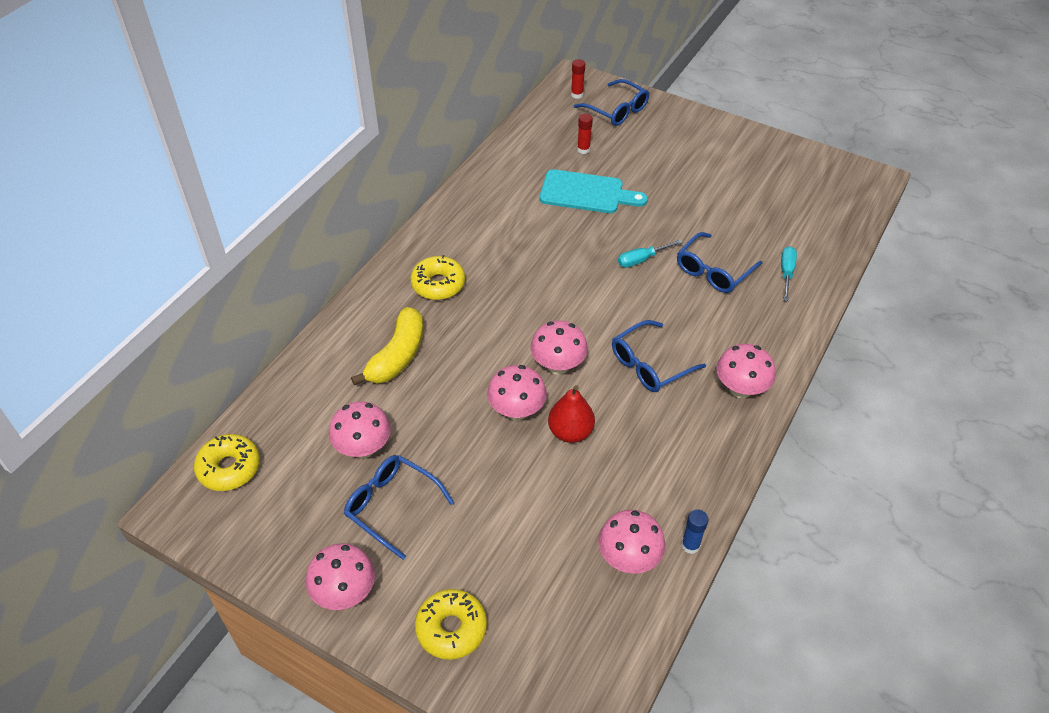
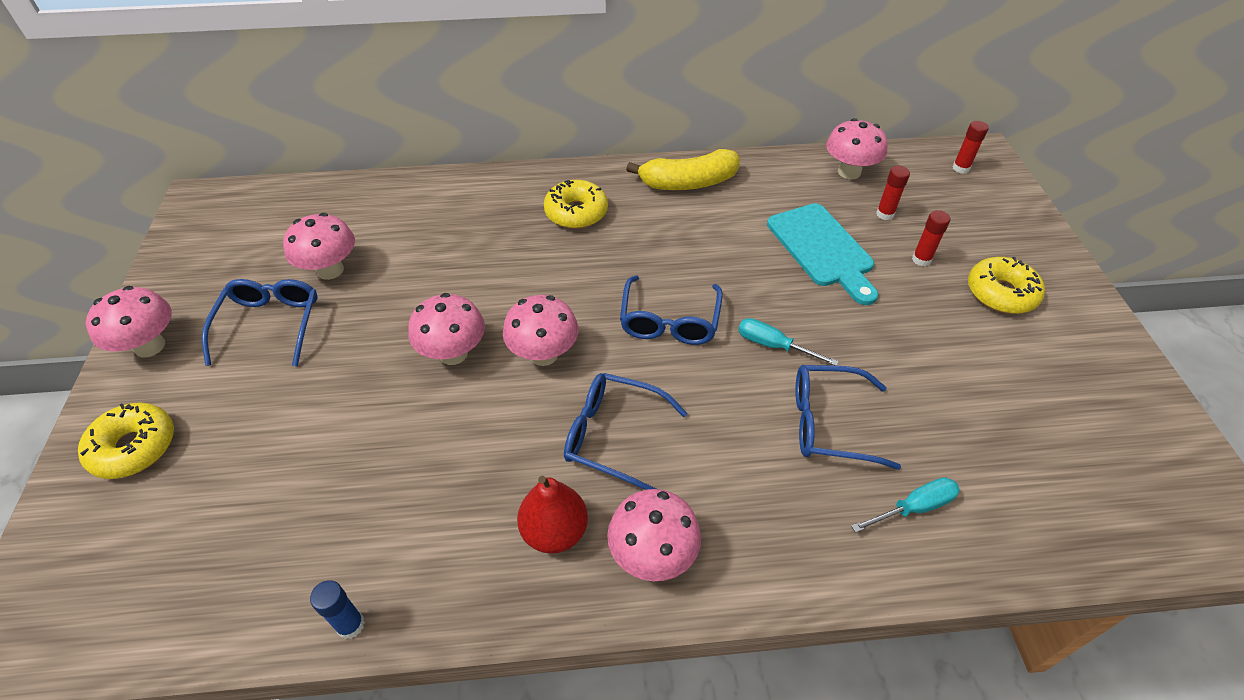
camera: 55 degrees right, 0 degrees up
yellow donut [194,434,260,491] -> yellow donut moved to [968,257,1045,314]
yellow banana [351,307,423,386] -> yellow banana moved to [626,149,740,190]
red pear [548,385,595,443] -> red pear moved to [517,476,588,554]
blue glasses [574,79,649,126] -> blue glasses moved to [620,275,723,345]
pink mushroom [598,510,665,574] -> pink mushroom moved to [826,118,888,179]
none -> red glue stick [912,210,950,266]

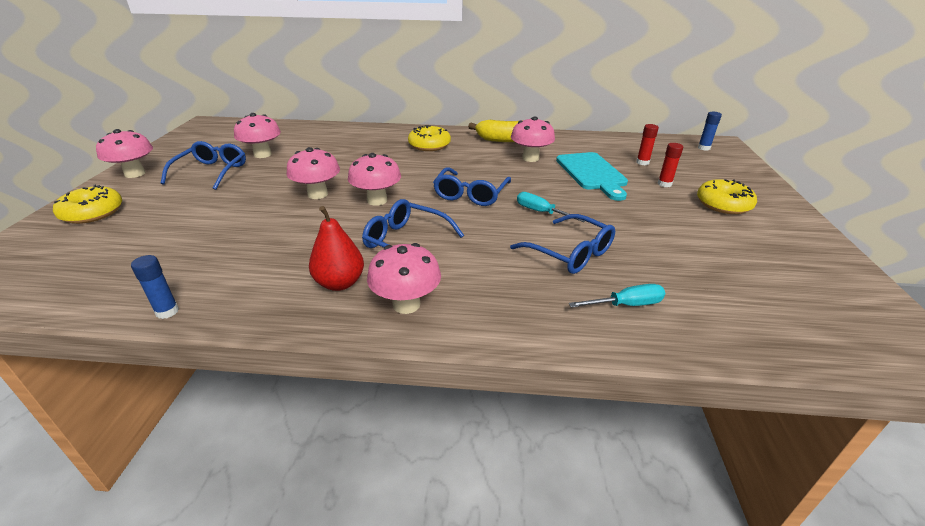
camera: 10 degrees right, 15 degrees down
blue glasses [795,365,901,470] -> blue glasses turned 150 degrees counterclockwise [510,214,615,274]
pink mushroom [826,118,888,179] -> pink mushroom moved to [511,116,555,162]
red glue stick [952,121,989,174] -> blue glue stick [698,112,722,151]

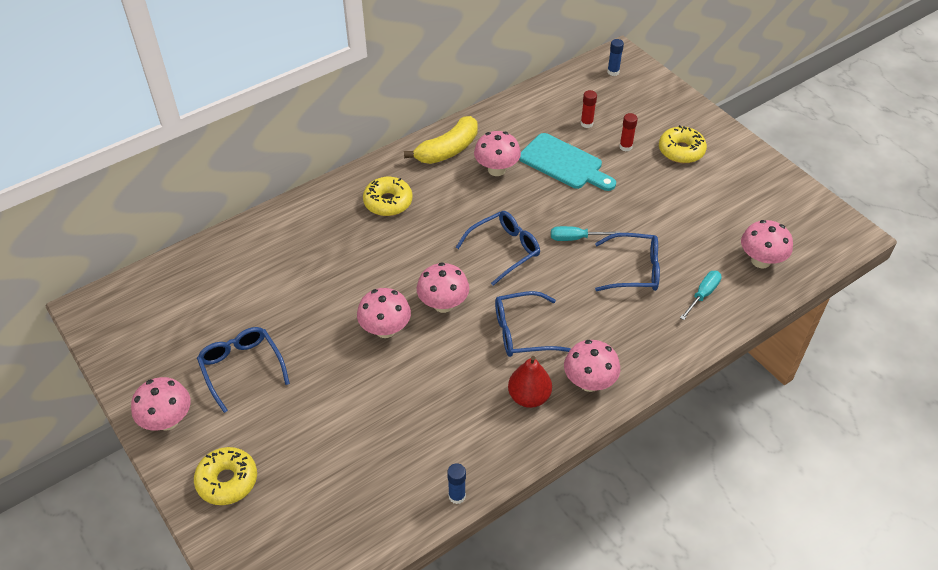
camera: 40 degrees left, 15 degrees up
pink mushroom [234,113,281,158] -> pink mushroom moved to [741,220,793,268]
blue glasses [433,167,511,206] -> blue glasses turned 105 degrees counterclockwise [456,211,540,286]

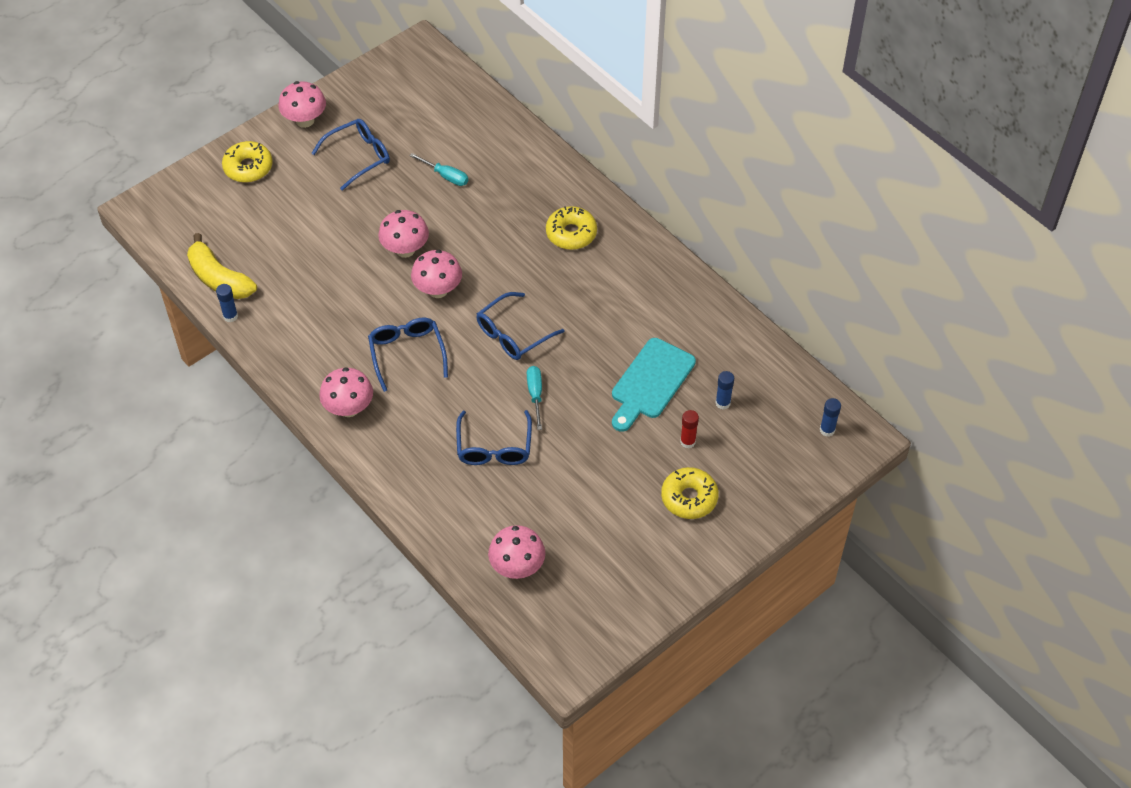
camera: 85 degrees right, 5 degrees up
yellow banana [404,116,478,164] -> yellow banana moved to [187,233,257,299]
blue glasses [456,211,540,286] -> blue glasses turned 90 degrees clockwise [476,292,564,360]
pink mushroom [474,131,521,176] -> none
red pear [508,356,552,408] -> none
red glue stick [581,90,597,128] -> blue glue stick [715,371,734,410]
turquoise screwdriver [680,271,722,320] -> turquoise screwdriver moved to [409,153,468,186]

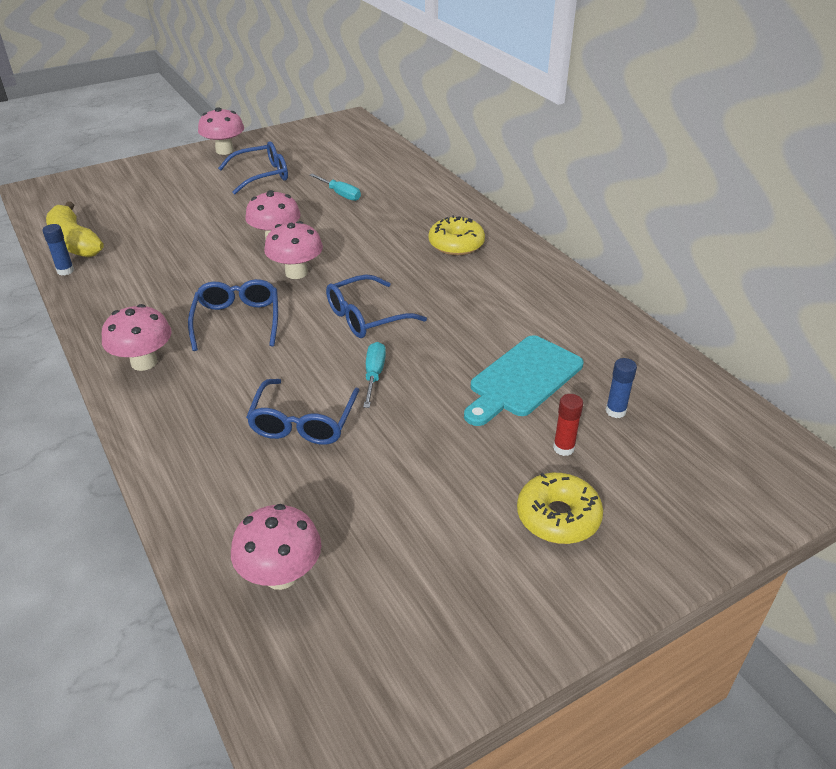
camera: 10 degrees right, 15 degrees down
yellow donut [222,141,273,183] -> none
blue glue stick [820,398,841,437] -> none

